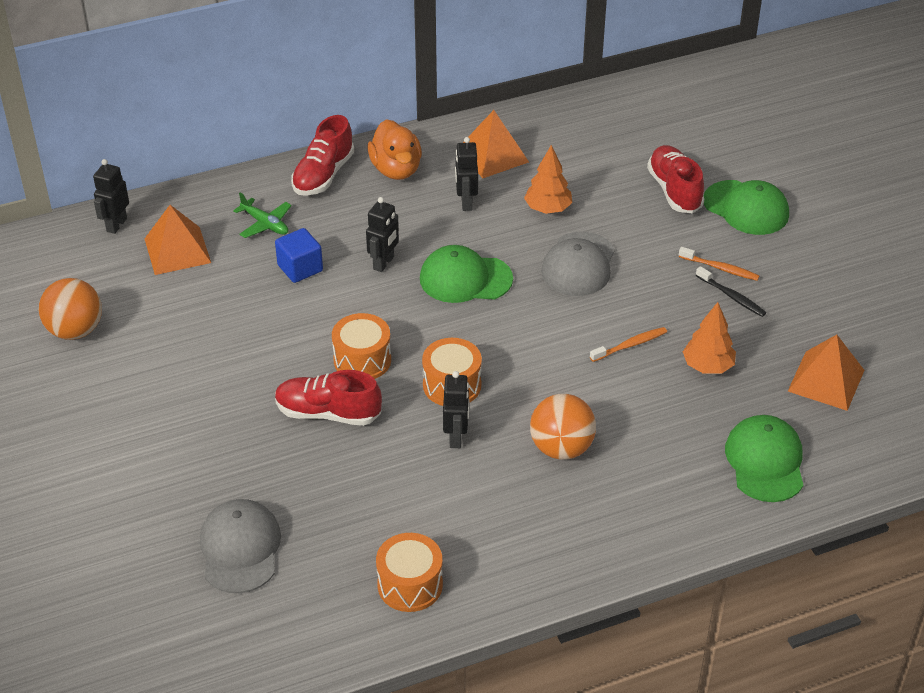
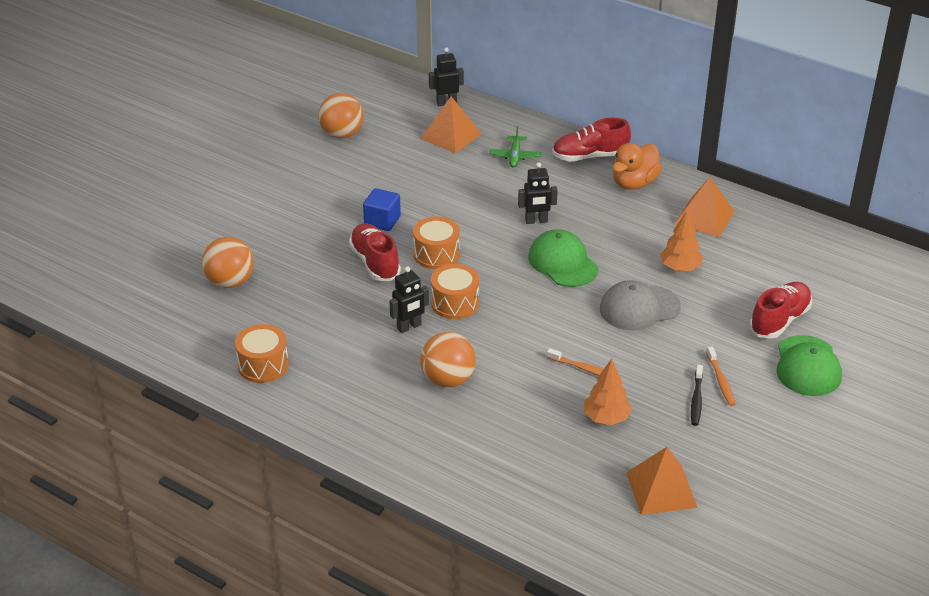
camera: 55 degrees right, 5 degrees down
grey cap [200,499,281,593] -> orange ball [202,237,254,288]
blue cube [275,228,323,283] -> blue cube moved to [363,188,401,231]
black robot [455,137,478,211] -> none
green cap [725,415,803,502] -> none

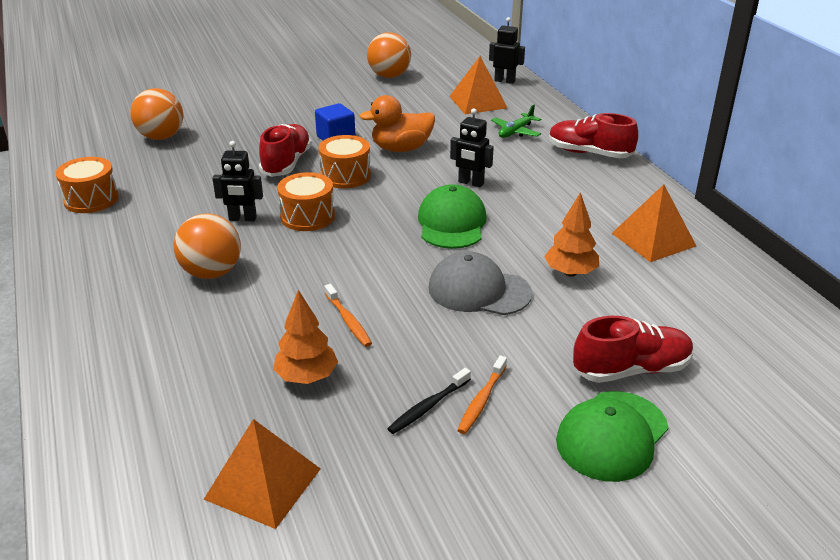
camera: 35 degrees right, 5 degrees down
orange duck [613,143,662,190] -> orange duck moved to [360,95,435,152]

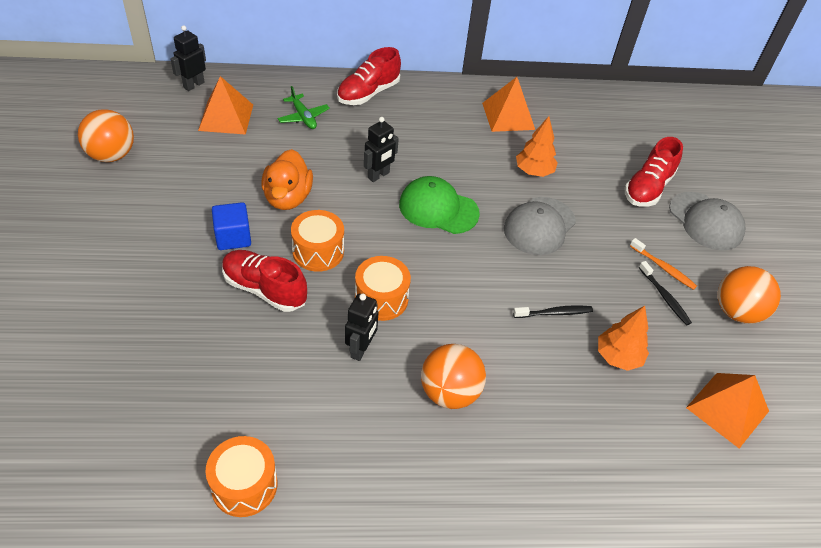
camera: 75 degrees left, 15 degrees up
orange ball [130,88,183,140] -> orange ball moved to [718,266,781,324]
orange toothbrush [324,284,372,347] -> black toothbrush [513,305,593,318]
green cap [556,391,669,482] -> grey cap [669,192,745,251]
red shoe [573,316,694,383] -> red shoe turned 150 degrees counterclockwise [625,137,683,207]

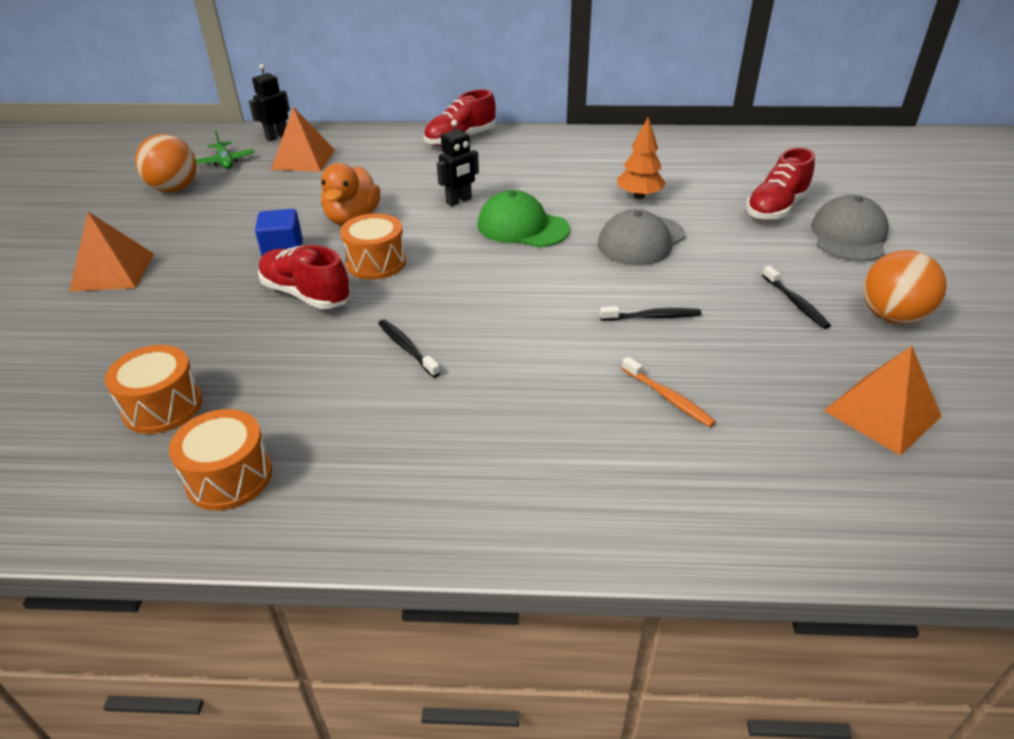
camera: 10 degrees right, 10 degrees down
green plane [277,86,330,129] -> green plane moved to [196,131,255,169]
black robot [345,294,378,361] -> black toothbrush [378,319,440,378]
orange drum [355,256,411,321] -> orange drum moved to [105,345,202,434]
orange ball [421,344,486,409] -> none
orange pyramid [482,77,535,132] -> orange pyramid moved to [69,212,154,291]
orange tree [598,306,649,371] -> none
orange toothbrush [630,238,697,290] -> orange toothbrush moved to [621,357,716,427]
grey cap [669,192,745,251] -> grey cap turned 135 degrees counterclockwise [811,195,889,261]

